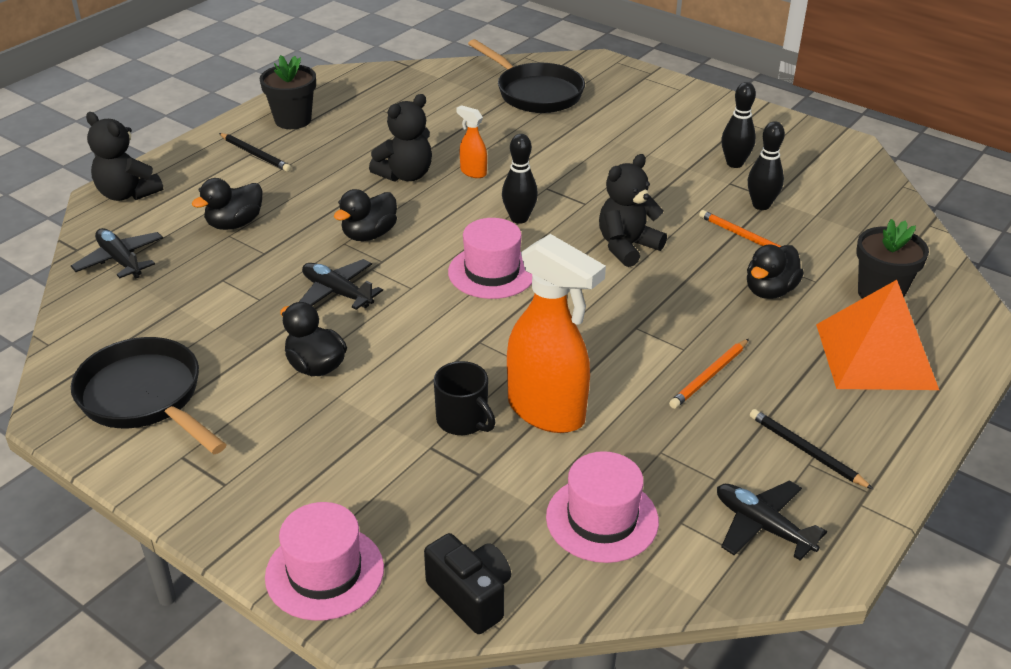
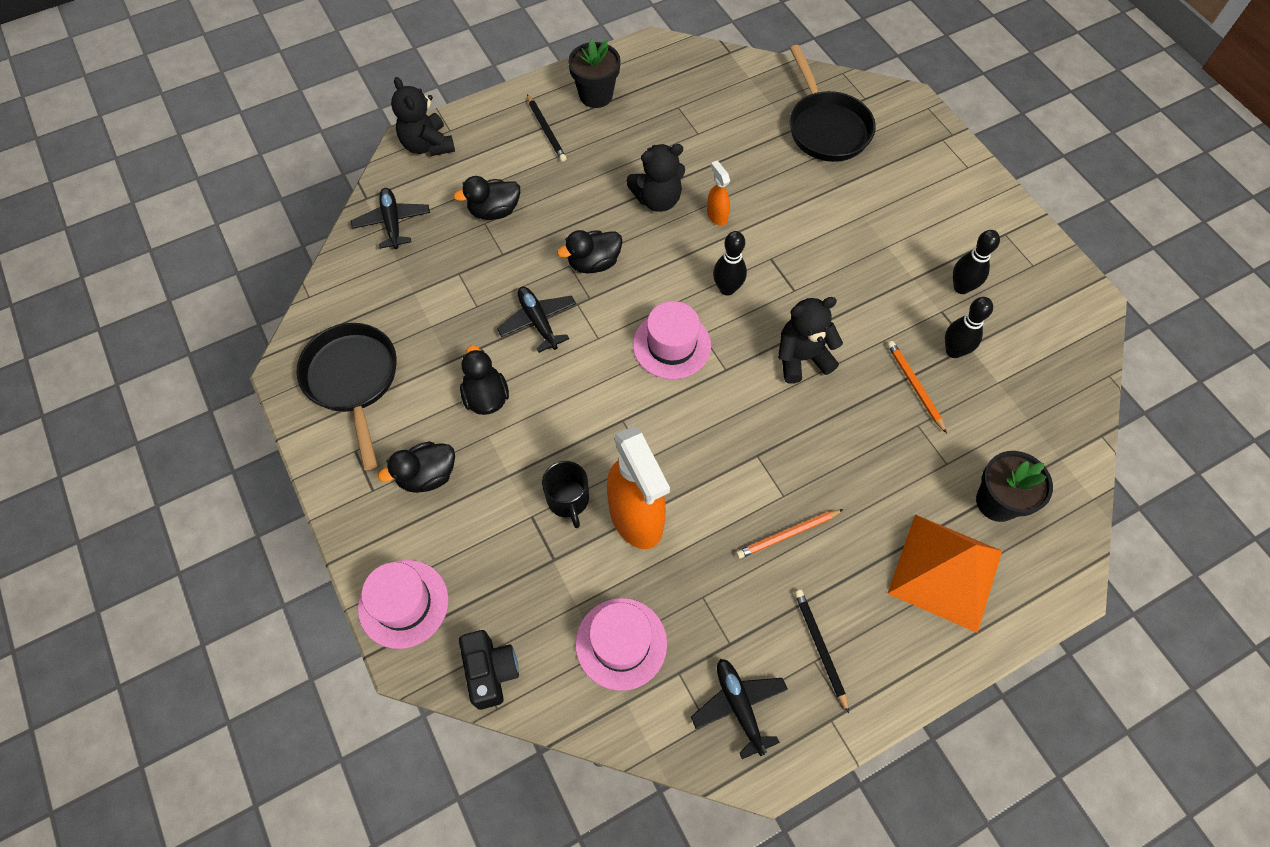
camera: 25 degrees right, 25 degrees up
black duck [747,245,804,299] -> black duck moved to [378,441,455,493]

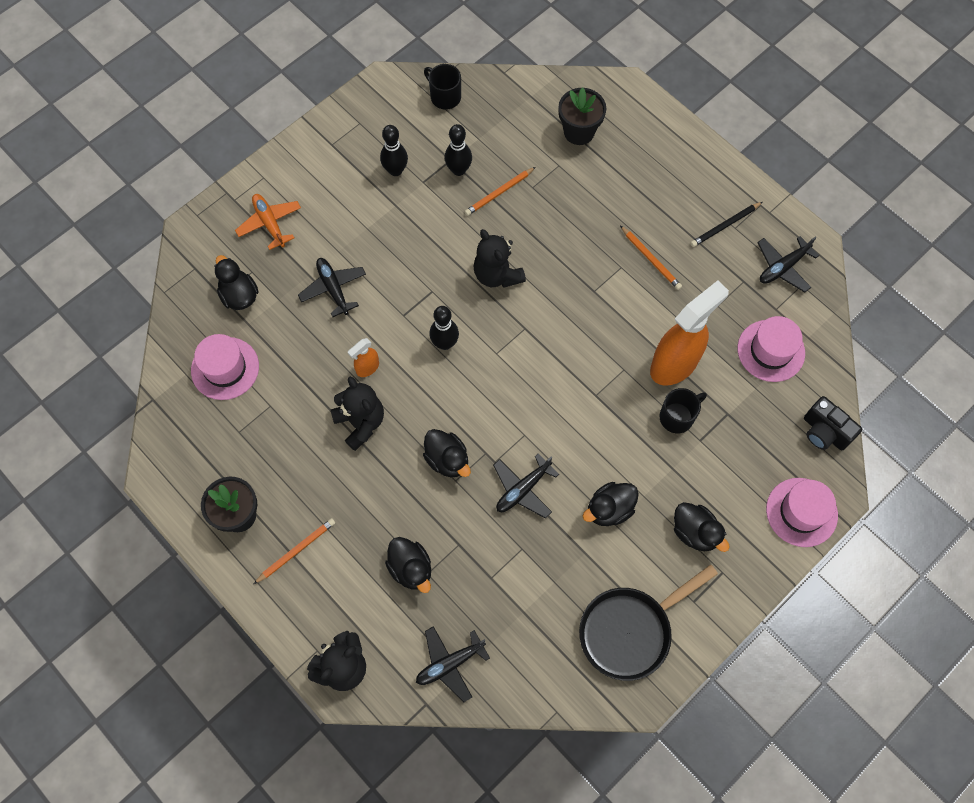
camera: 105 degrees left, 5 degrees up
black camera [459,630,519,710] -> black camera turned 105 degrees counterclockwise [804,396,862,450]
black pencil [527,94,567,162] -> orange pencil [254,518,335,584]
pink hat [633,301,711,379] -> pink hat moved to [191,334,259,400]
black pan [789,45,876,162] -> black duck [215,255,259,310]
orange pyramid [887,515,1002,633] -> none
none -> orange plane [235,194,301,250]
none -> black plane [298,258,366,317]
none -> black mug [424,64,461,110]

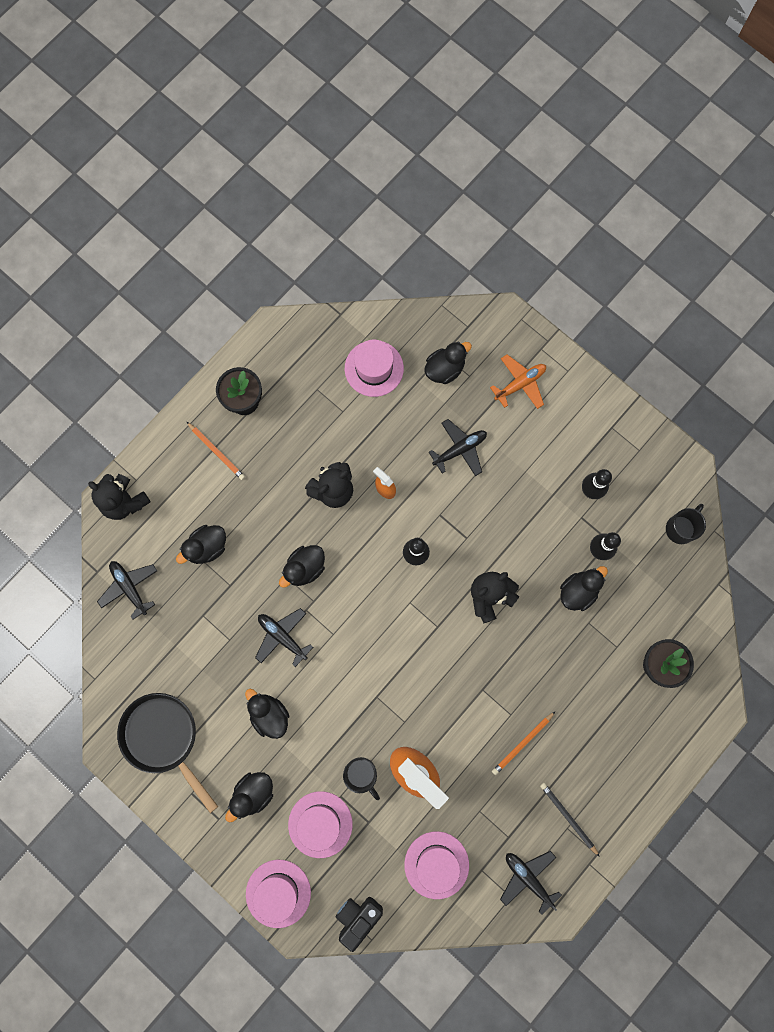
camera: 85 degrees right, 10 degrees up
orange pencil [465,167,536,216] -> black duck [560,566,608,611]
none -> pink hat [288,791,353,858]

